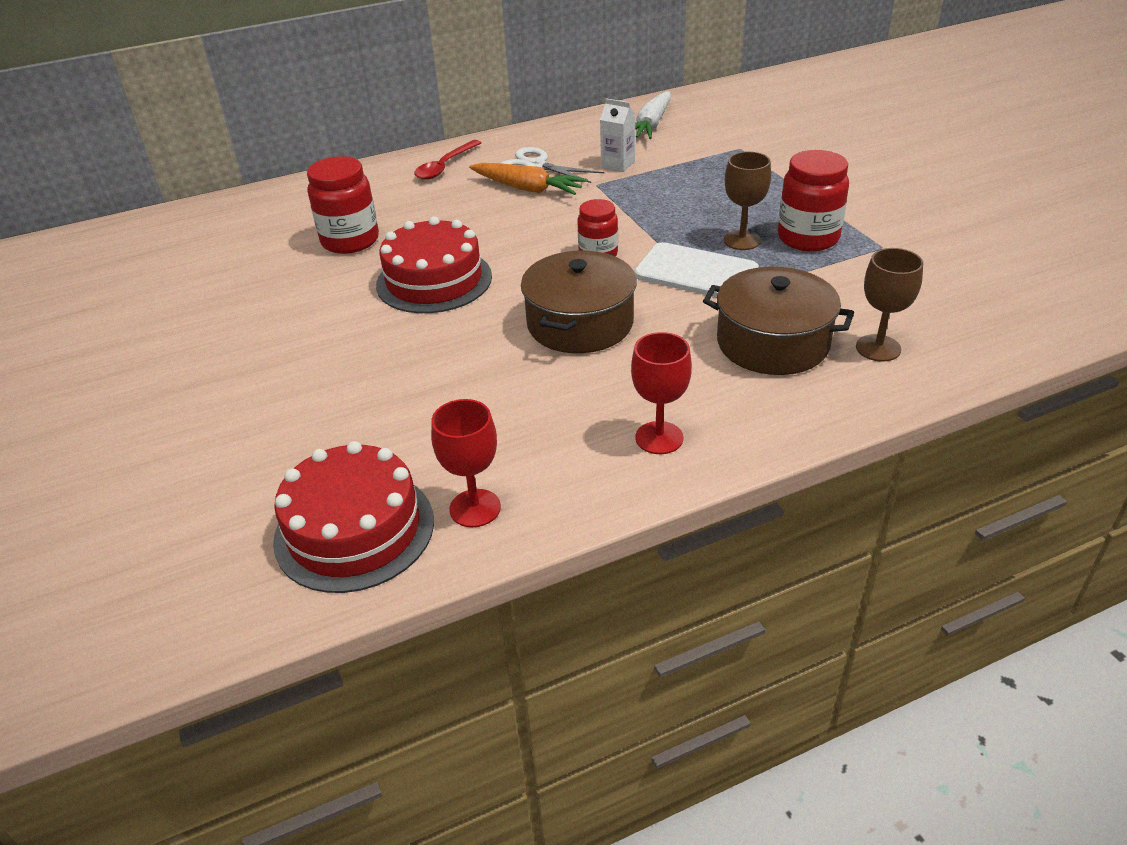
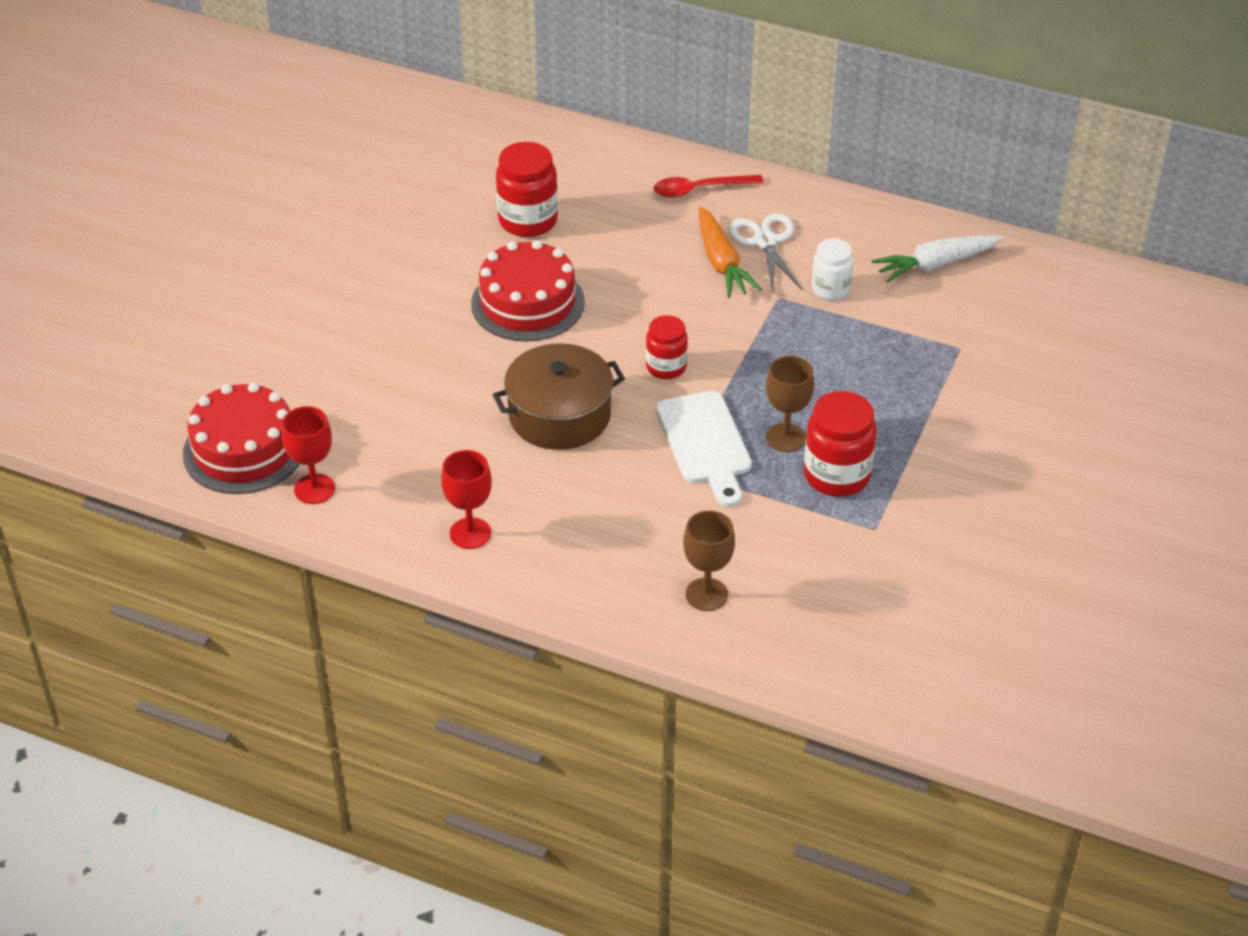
camera: 45 degrees right, 5 degrees up
white carton [600,98,635,172] -> white jar [812,238,854,300]
brown pot [703,267,854,375] -> none

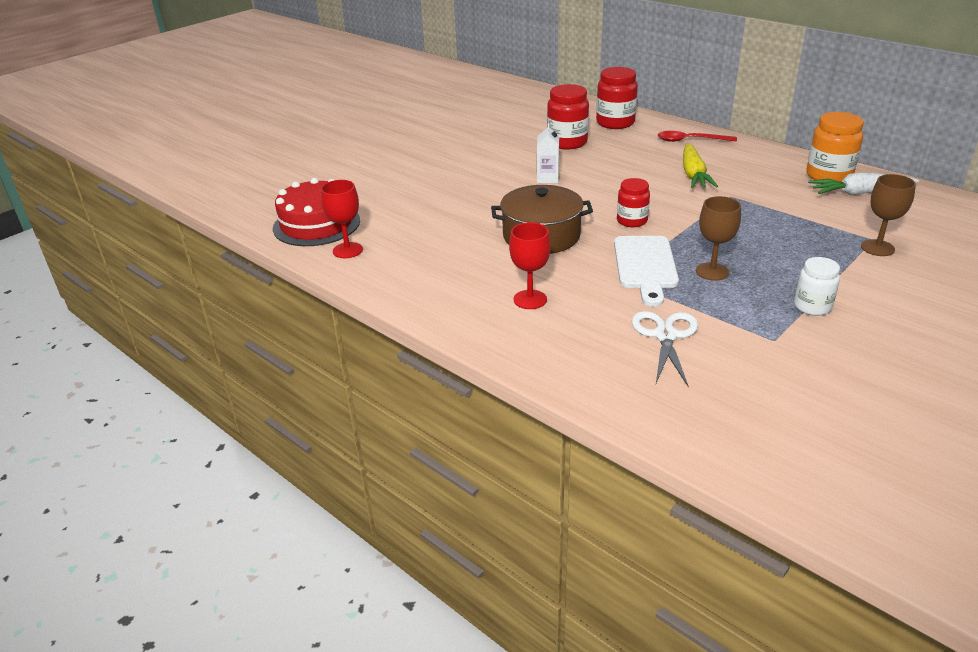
camera: 20 degrees right, 10 degrees down
red goblet [441,450,492,549] -> red goblet moved to [509,222,551,309]
red cake [471,240,585,341] -> white carton [537,123,559,183]
brown goblet [683,510,735,611] -> brown goblet moved to [861,174,916,256]
orange carrot [699,206,762,298] -> yellow carrot [683,143,718,188]
white scissors [729,213,802,292] -> white scissors moved to [632,311,698,387]
red jar [804,391,877,497] -> red jar moved to [596,67,638,129]
white jar [812,238,854,300] -> white jar moved to [794,257,840,316]
none -> orange jar [806,112,864,182]

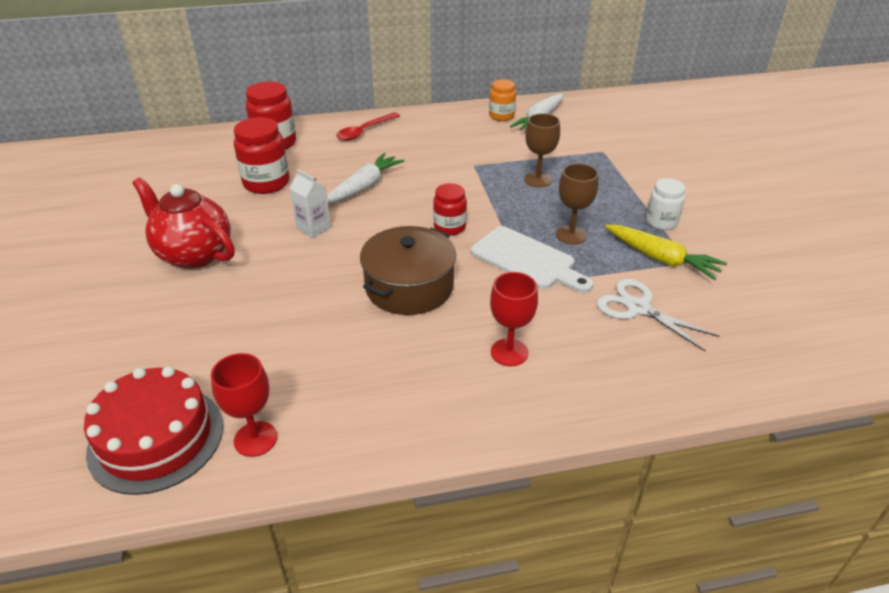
camera: 55 degrees left, 5 degrees up
yellow carrot [683,143,718,188] -> yellow carrot moved to [605,225,727,280]
orange jar [806,112,864,182] -> orange jar [489,79,516,121], size x0.64
brown goblet [861,174,916,256] -> brown goblet moved to [524,113,560,187]
none -> red teapot [132,177,235,269]
none -> white carrot [327,153,405,204]

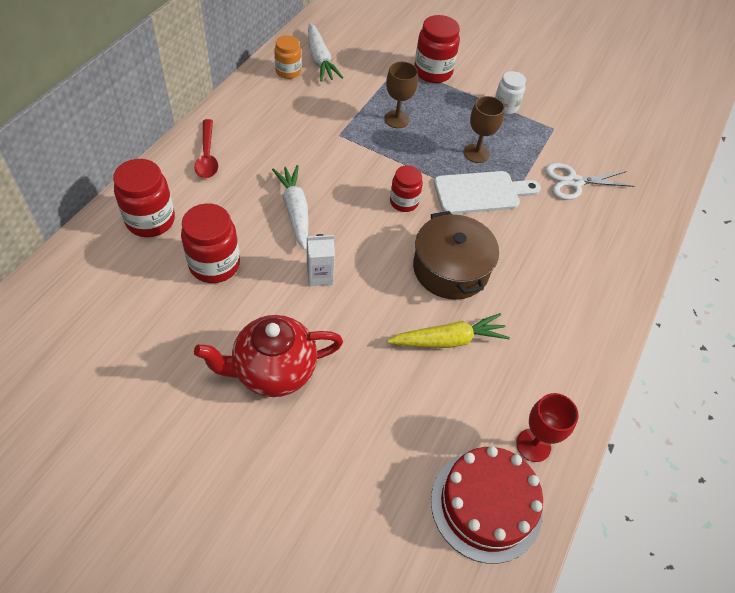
camera: 55 degrees left, 15 degrees up
red goblet [490,272,538,366] -> none
yellow carrot [605,225,727,280] -> yellow carrot moved to [387,313,510,348]
none -> red jar [414,15,460,83]

